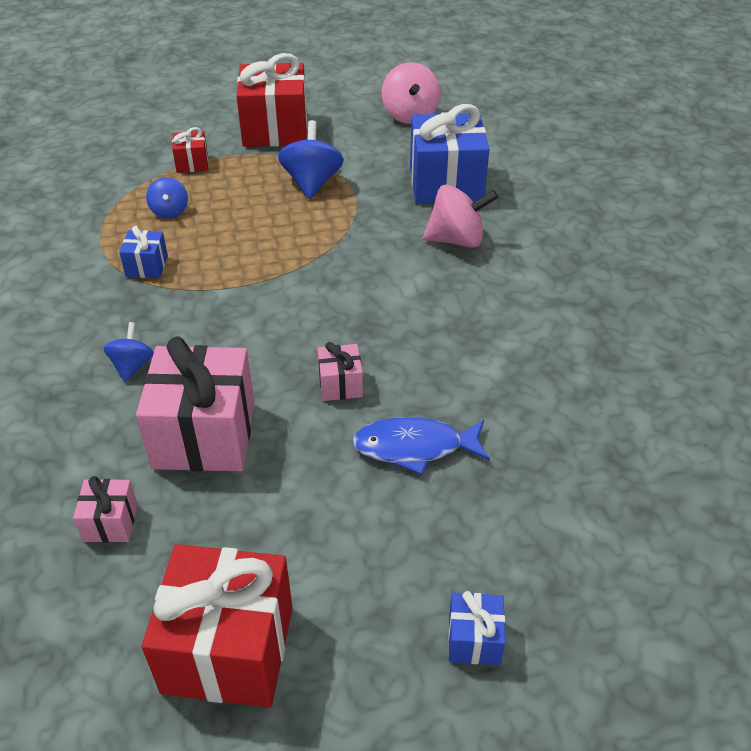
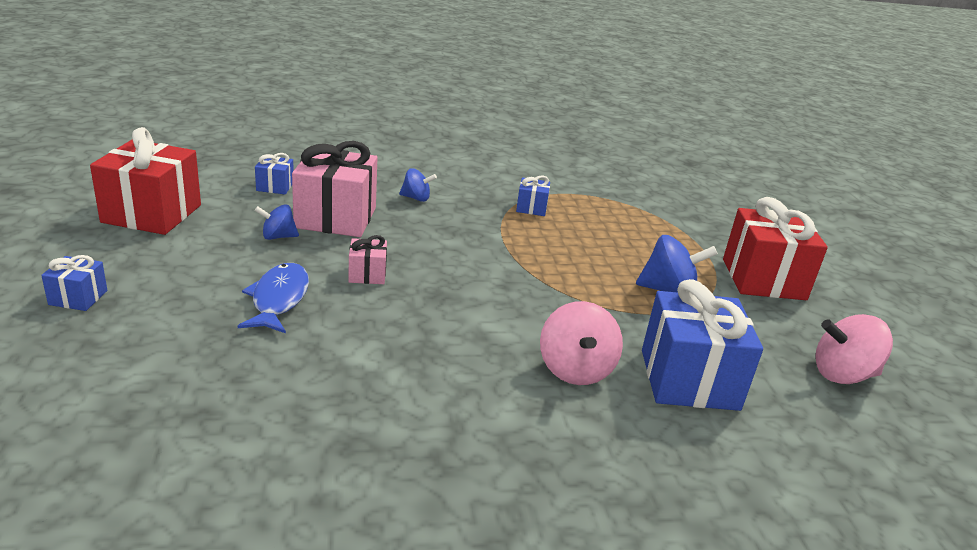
camera: 90 degrees right, 15 degrees down
pink gift [73,476,138,543] -> blue gift [255,153,294,194]
blue spinning top [146,177,188,218] -> blue spinning top moved to [255,204,299,240]
red gift [172,127,208,173] -> none

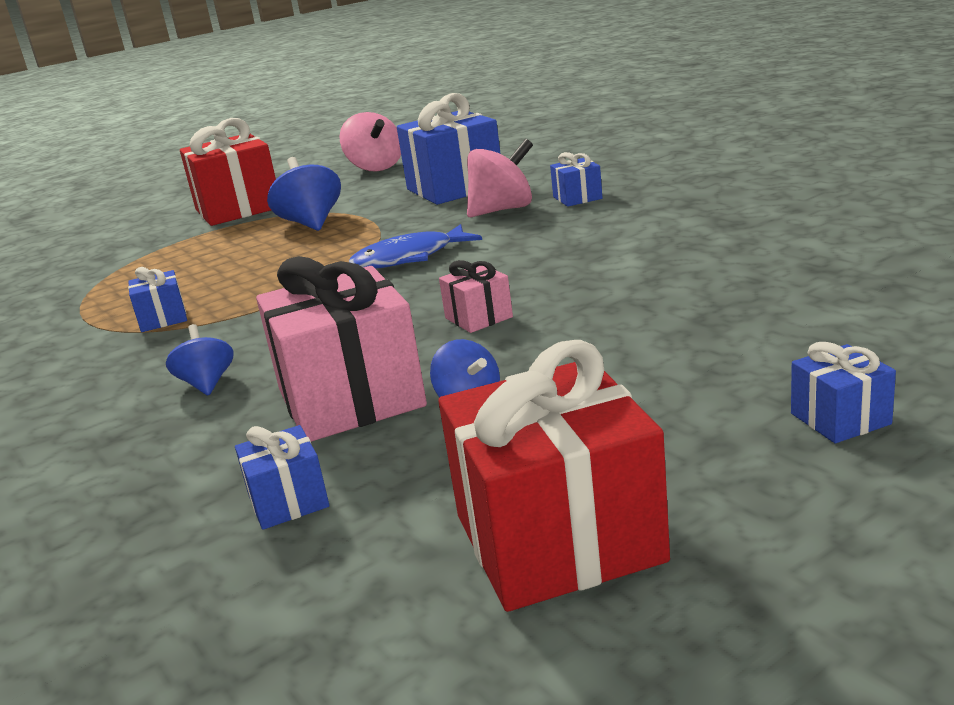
camera: 110 degrees left, 5 degrees down
blue fish [238,263,309,333] -> blue fish moved to [349,224,482,269]
none -> blue gift [550,152,602,207]

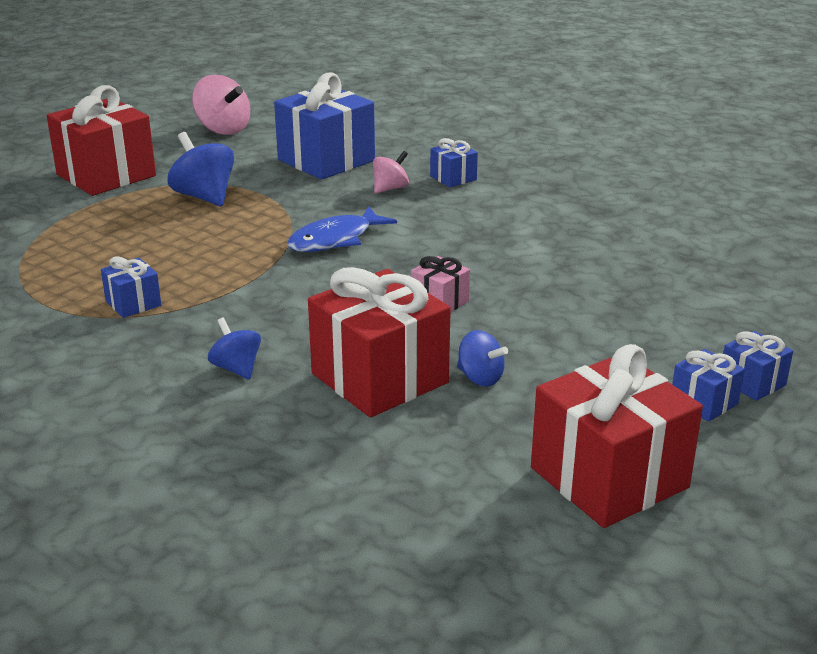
camera: 20 degrees left, 5 degrees up
blue gift [235,425,329,530] -> blue gift moved to [672,349,745,422]
pink gift [256,256,427,442] -> red gift [308,267,451,418]
pink spinning top [467,139,533,217] -> pink spinning top [373,151,409,194], size x0.60

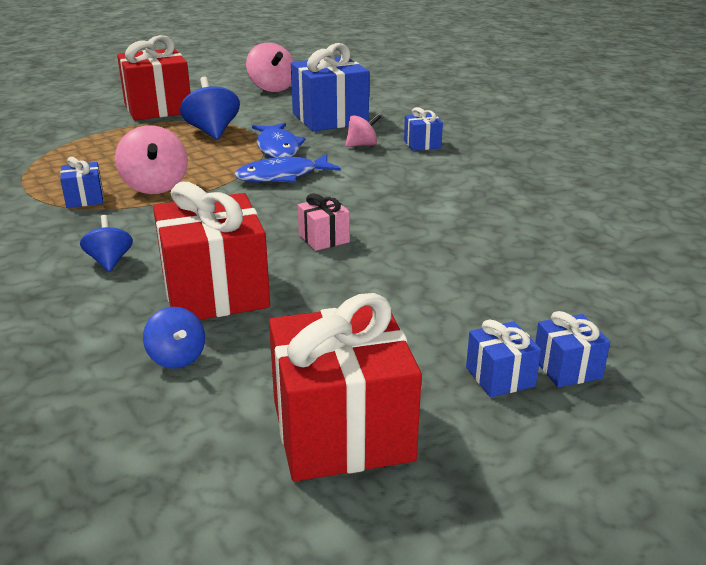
camera: 20 degrees right, 0 degrees up
blue spinning top [457,330,508,387] -> blue spinning top moved to [143,307,205,369]
none -> pink spinning top [115,125,188,194]
none -> blue fish [252,123,306,158]

